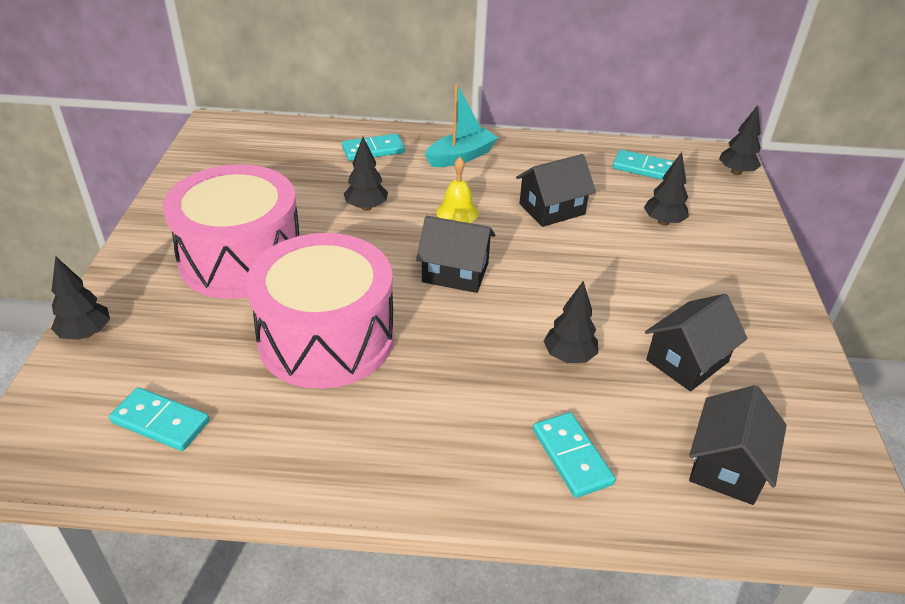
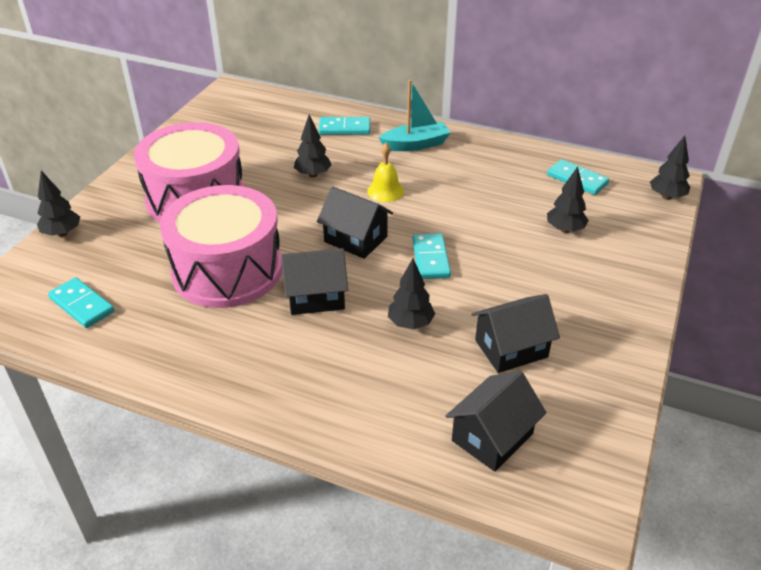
camera: 20 degrees right, 0 degrees up
black house [516,154,596,227] -> black house moved to [281,248,348,315]
turquoise domino [533,412,615,498] -> turquoise domino moved to [413,233,451,279]

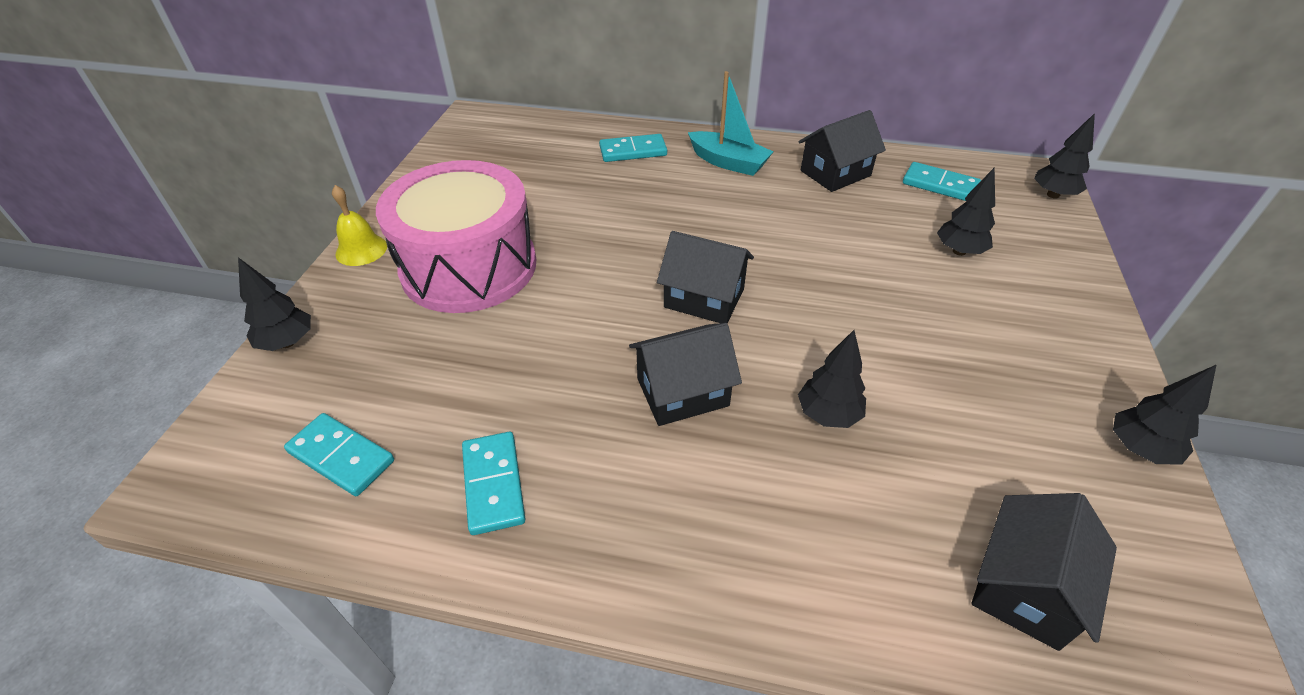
camera: 10 degrees left, 5 degrees up
pink drum [160,185,282,308] -> none
black tree [294,114,332,178] -> black tree moved to [1113,364,1217,465]
yellow bell [367,143,404,202] -> yellow bell moved to [332,185,387,266]
turquoise boat [379,80,451,151] -> turquoise boat turned 60 degrees clockwise [688,71,774,176]
turquoise domino [413,233,451,279] -> turquoise domino moved to [462,432,525,535]
black house [471,294,560,373] -> black house moved to [798,110,886,192]

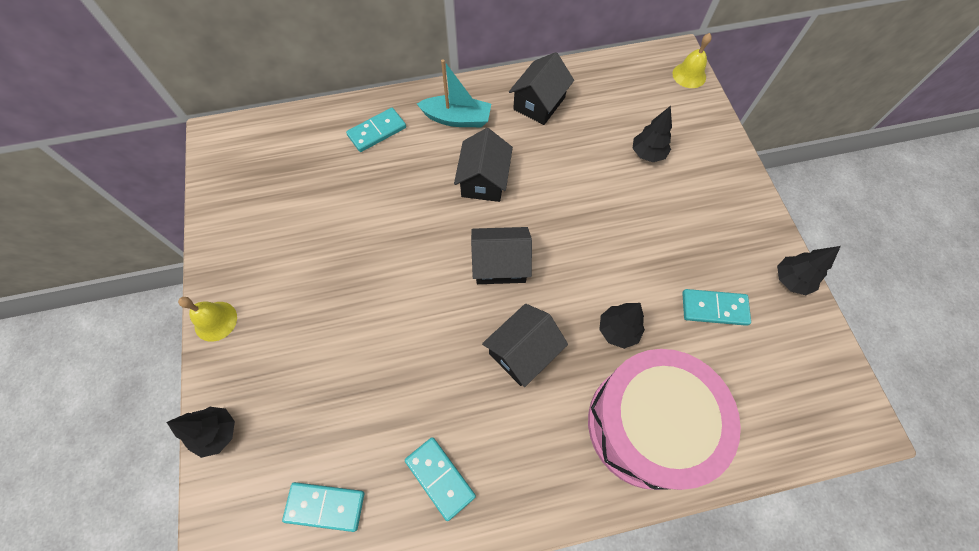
camera: 25 degrees left, 20 degrees up
pink drum [376,160,536,313] -> pink drum moved to [588,349,741,490]
turquoise domino [903,162,981,201] -> turquoise domino moved to [682,289,751,326]
black house [971,493,1117,651] -> black house moved to [454,128,513,202]
black tree [1034,113,1095,199] -> yellow bell [673,33,712,88]

